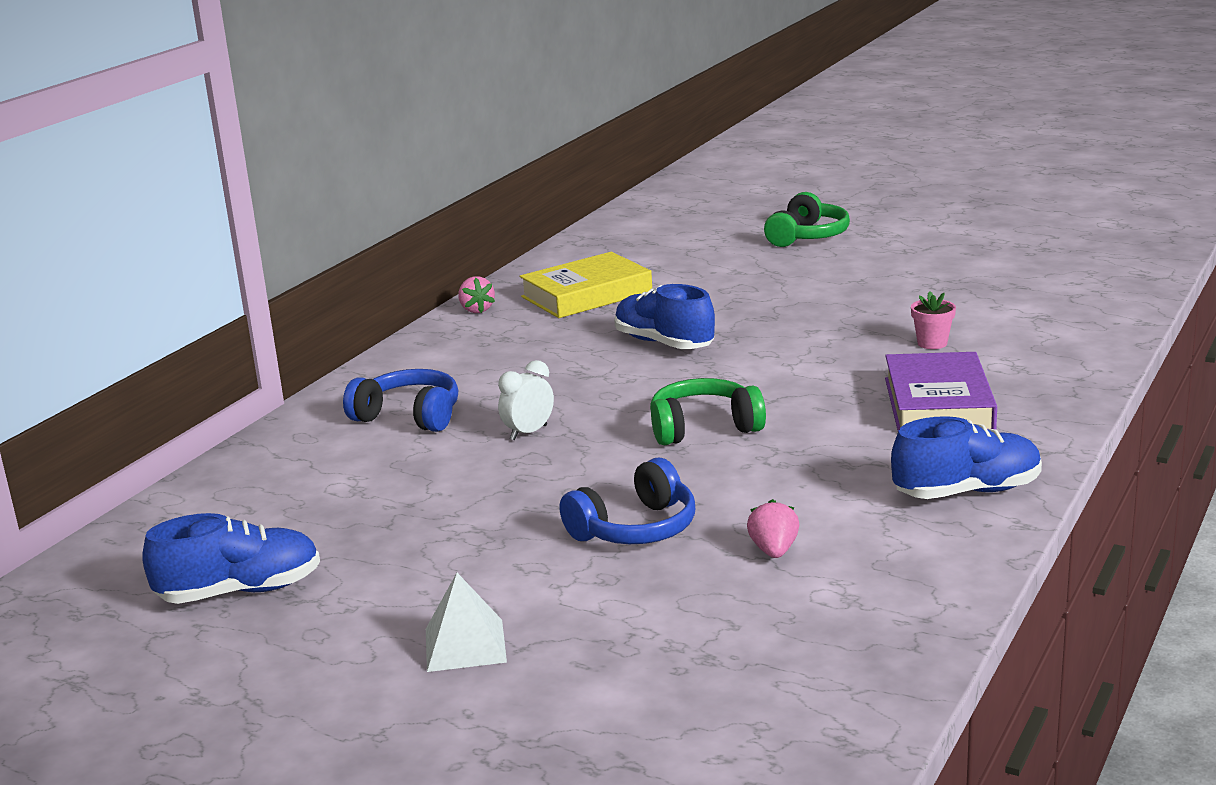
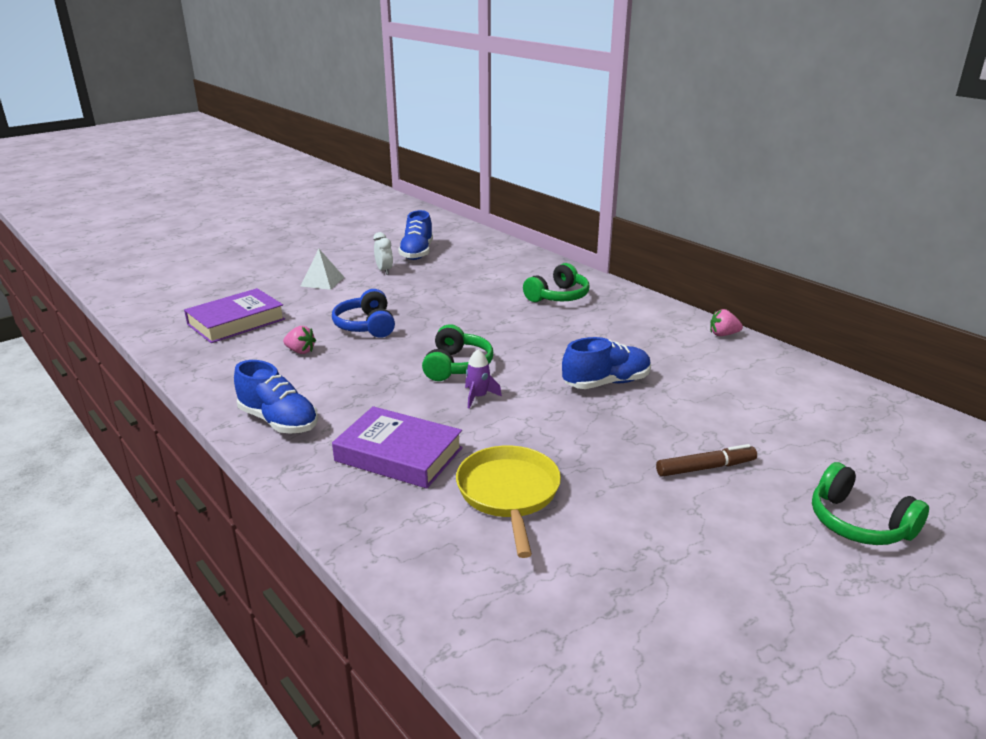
camera: 110 degrees right, 5 degrees up
blue headphones [343,369,458,432] -> green headphones [523,263,589,302]
white clock [498,360,554,440] -> white clock moved to [373,232,393,275]
yellow book [519,252,652,318] -> none
blue shoe [891,416,1042,499] -> blue shoe turned 60 degrees counterclockwise [234,360,318,433]
pink flower pot [911,291,956,349] -> yellow pan [456,445,561,558]
none -> purple book [184,288,285,343]
none -> purple rocket [465,349,502,408]
none -> brown marker [656,444,757,477]

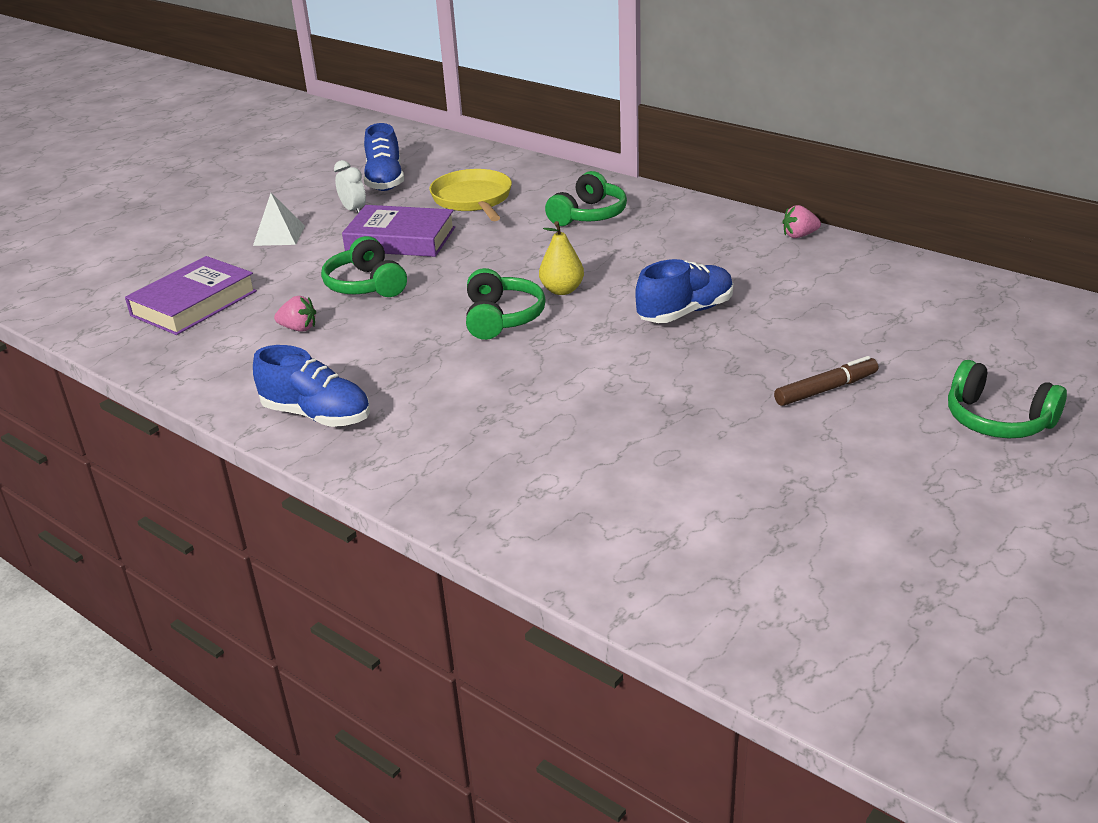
camera: 10 degrees left, 5 degrees up
blue headphones [332,289,395,338] -> green headphones [321,236,407,297]
purple book [332,406,463,489] -> purple book moved to [342,205,455,257]
yellow pan [456,445,561,558] -> yellow pan moved to [429,169,512,221]
purple rocket [465,349,502,408] -> none
none -> yellow pear [539,221,584,295]

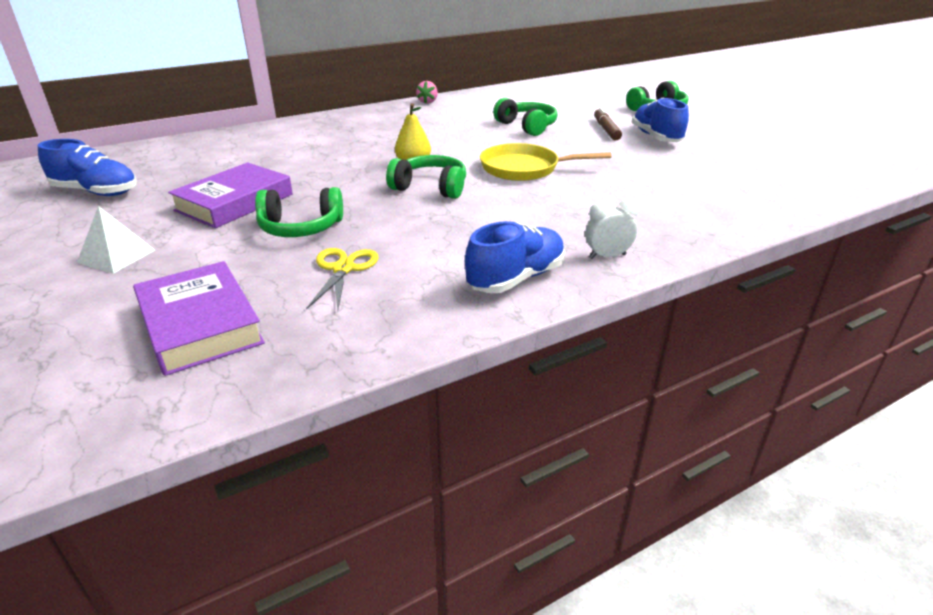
camera: 70 degrees left, 0 degrees up
pink strawberry [274,296,316,332] -> yellow scissors [306,248,379,311]
white clock [334,160,366,213] -> white clock moved to [585,199,639,259]
yellow pan [429,169,512,221] -> yellow pan moved to [480,143,611,181]
green headphones [545,171,627,226] -> green headphones moved to [493,98,557,136]
blue shoe [636,259,733,323] -> blue shoe moved to [631,97,689,142]

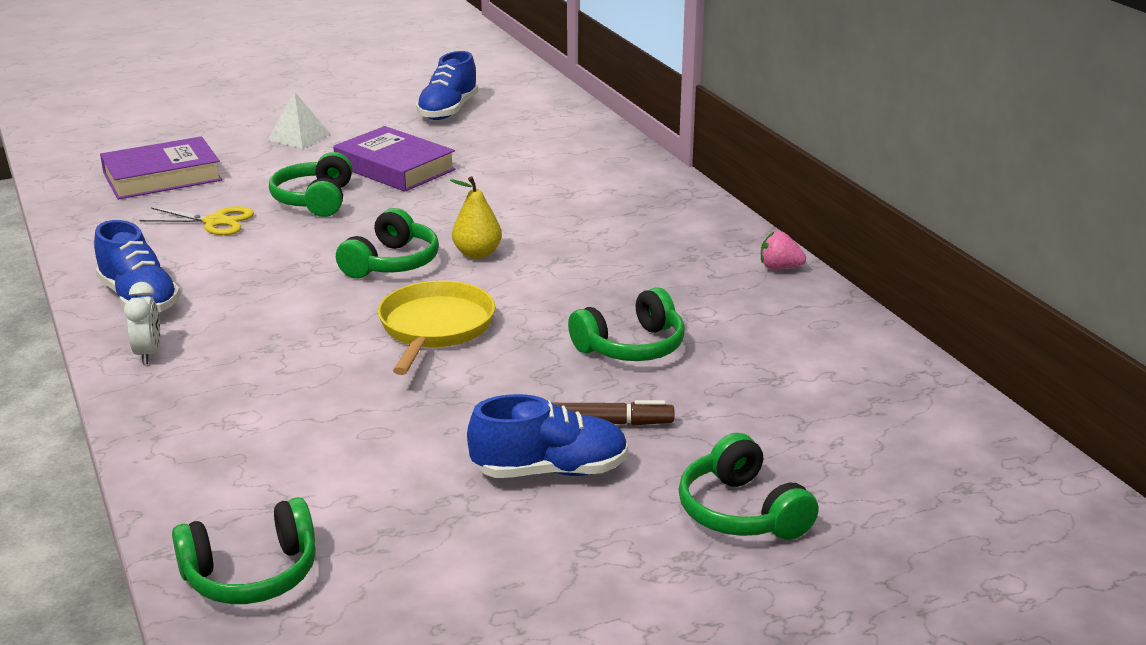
camera: 95 degrees right, 5 degrees down
none -> green headphones [172,497,316,604]

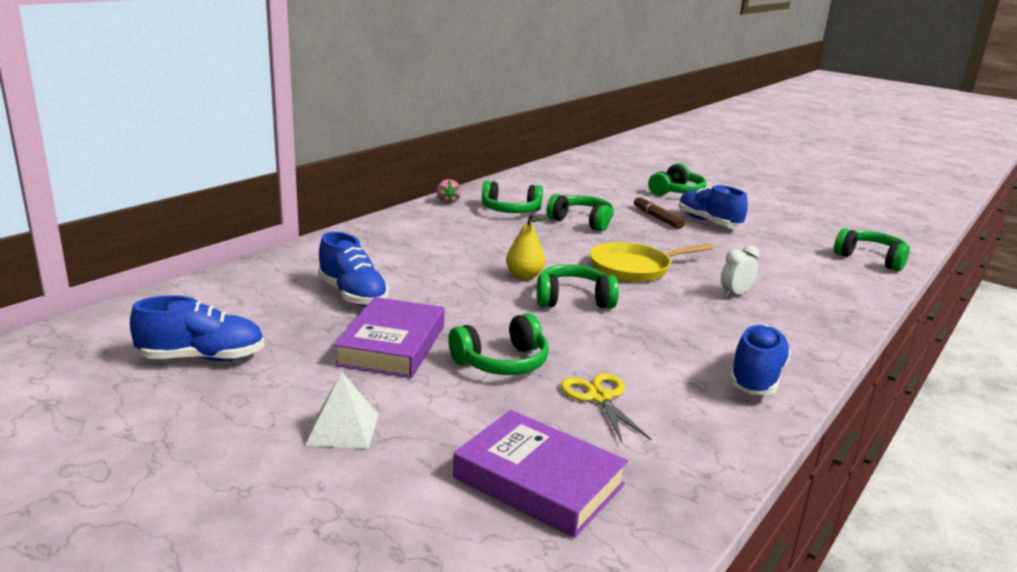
camera: 120 degrees left, 5 degrees down
white clock [124,282,160,364] -> white clock moved to [721,245,760,298]
none -> blue shoe [318,232,389,306]
none -> green headphones [482,181,543,213]

